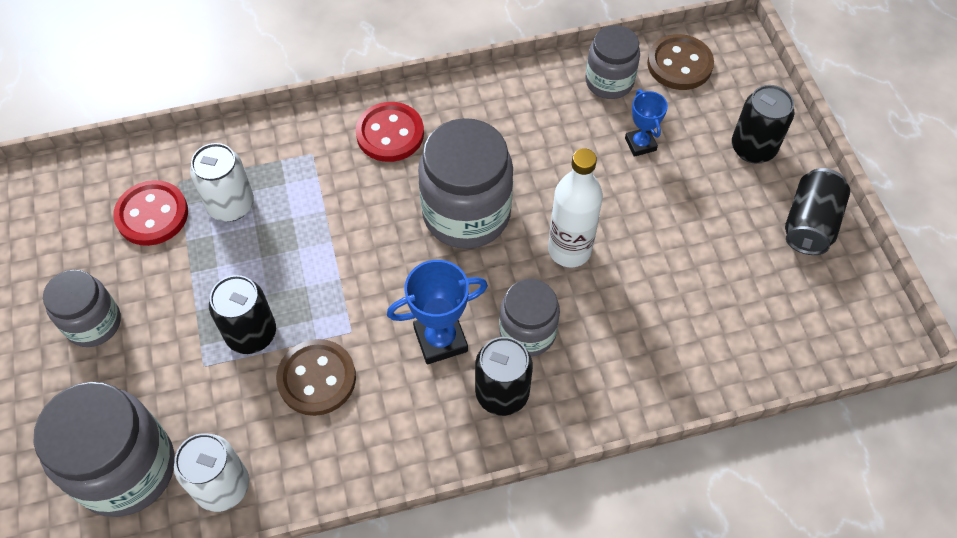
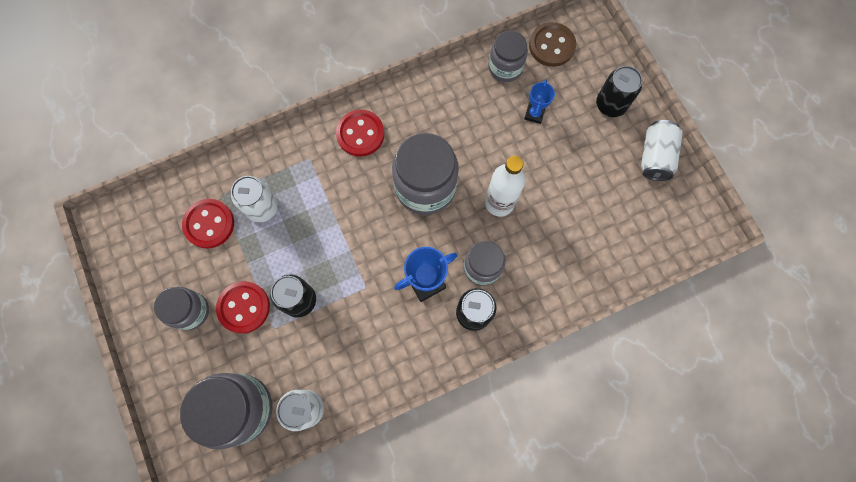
camera: 10 degrees left, 15 degrees up
brown button [276,339,356,416] -> none
blue trophy [625,89,668,157] -> blue trophy turned 45 degrees clockwise [524,79,555,124]
black can [785,168,850,255] -> white can [641,120,683,181]
none -> red button [216,281,270,333]

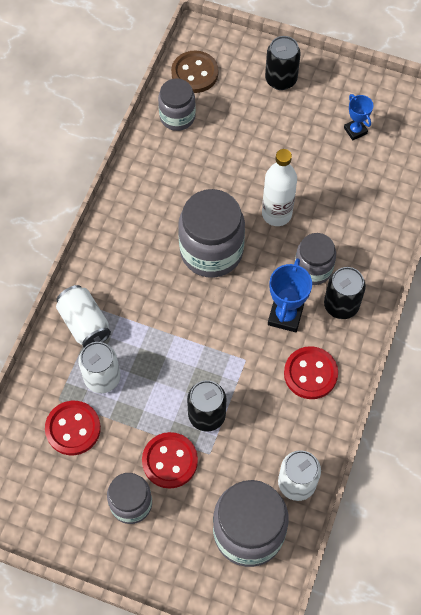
camera: 45 degrees left, 10 degrees down
red button [336,110,384,157] -> red button moved to [284,346,338,399]
blue trophy [524,79,555,124] -> blue trophy moved to [344,94,373,141]
white can [641,120,683,181] -> white can moved to [56,285,111,347]

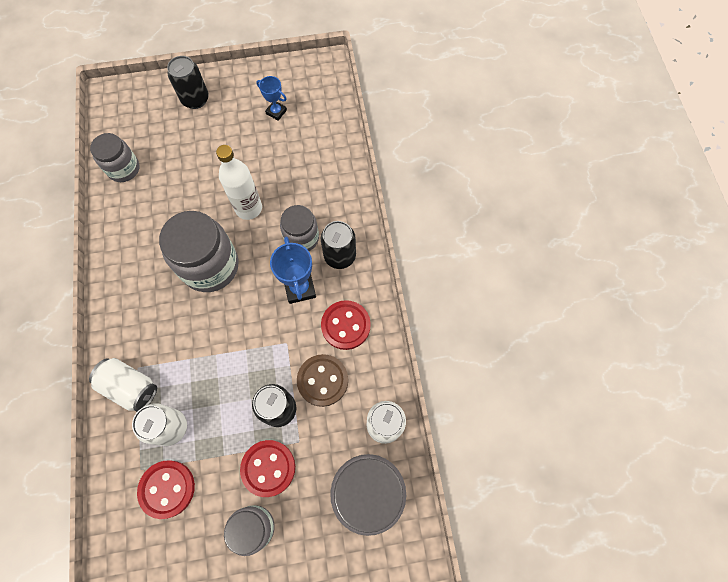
camera: 30 degrees left, 5 degrees up
brown button [171,51,218,93] -> brown button moved to [297,354,348,407]

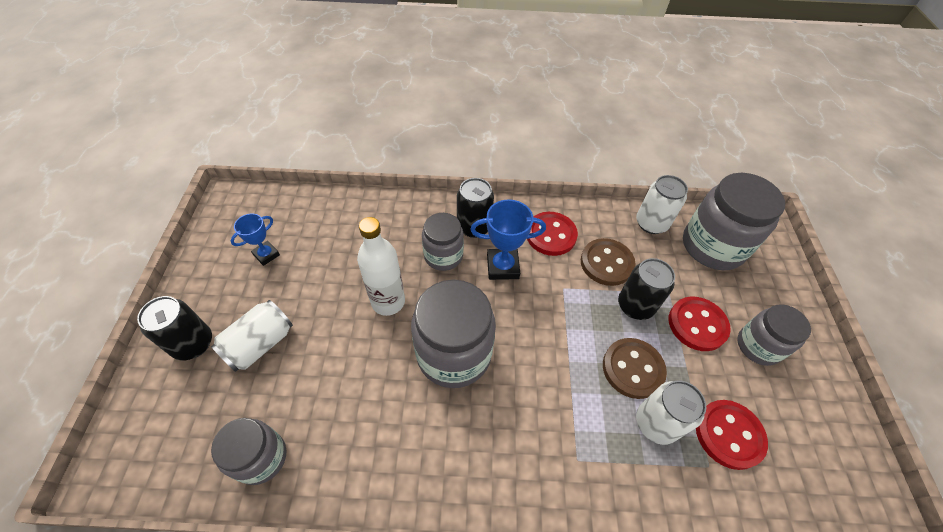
camera: 80 degrees left, 15 degrees down
white can [89,358,157,412] -> white can moved to [211,300,293,372]
none -> brown button [603,338,667,399]

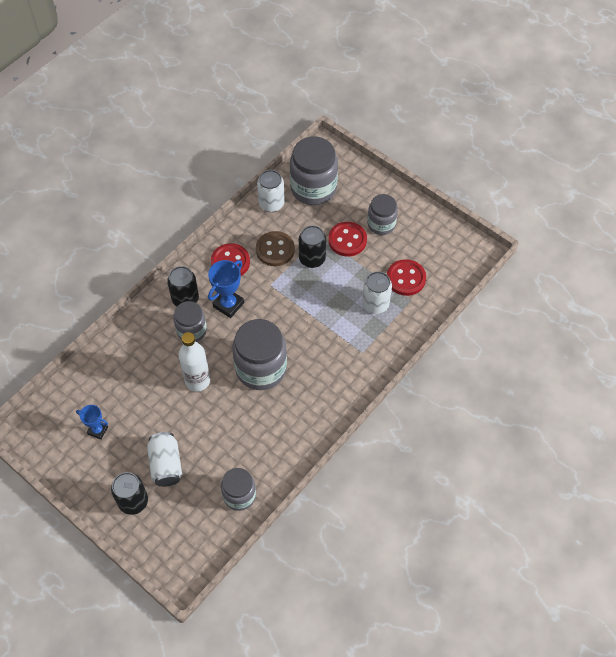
camera: 50 degrees left, 5 degrees up
blue trophy [231,214,280,266] -> blue trophy turned 60 degrees counterclockwise [76,405,108,440]
brown button [603,338,667,399] -> none

